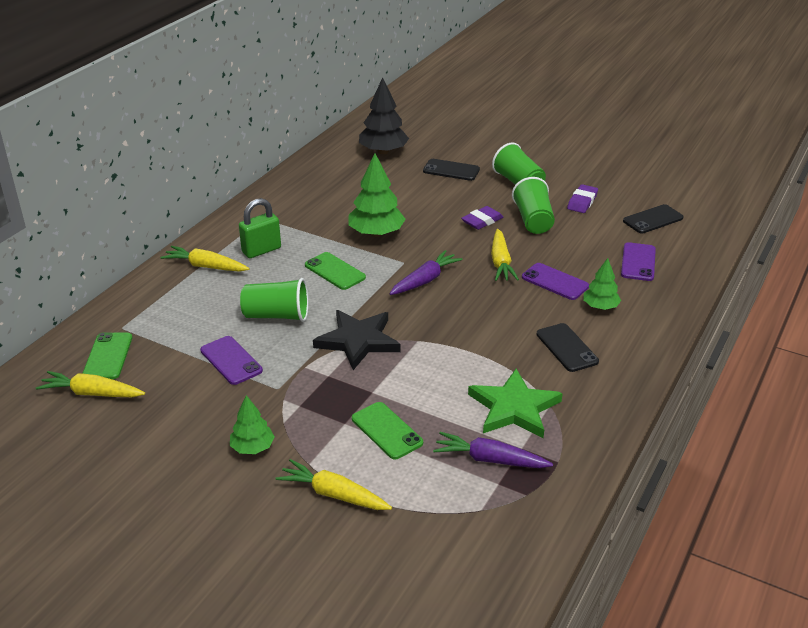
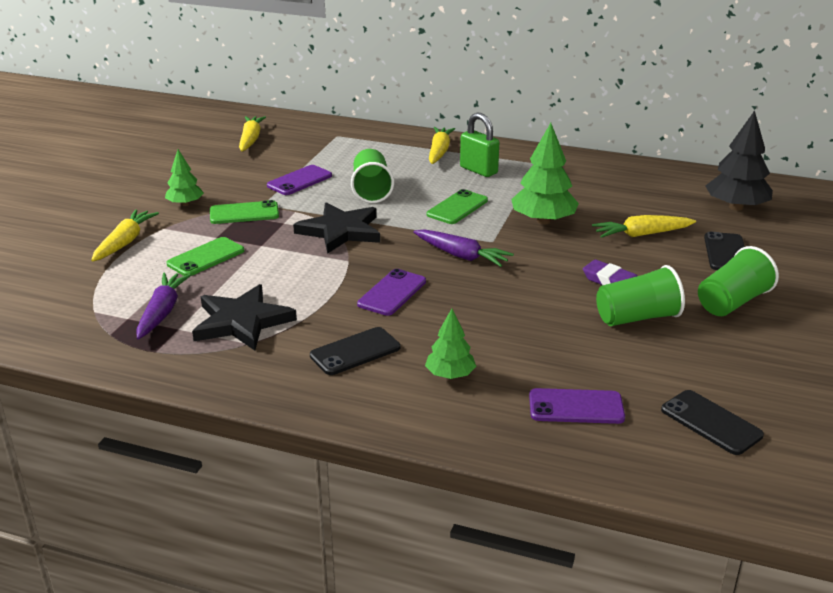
camera: 80 degrees right, 5 degrees down
green phone [82,332,132,379] -> green phone moved to [210,200,279,224]
green star [468,369,563,438] -> black star [192,284,297,351]
yellow carrot [491,229,519,281] -> yellow carrot moved to [592,215,696,238]
purple phone [522,263,589,300] -> purple phone moved to [357,269,426,316]
purple eraser [567,184,598,213] -> none

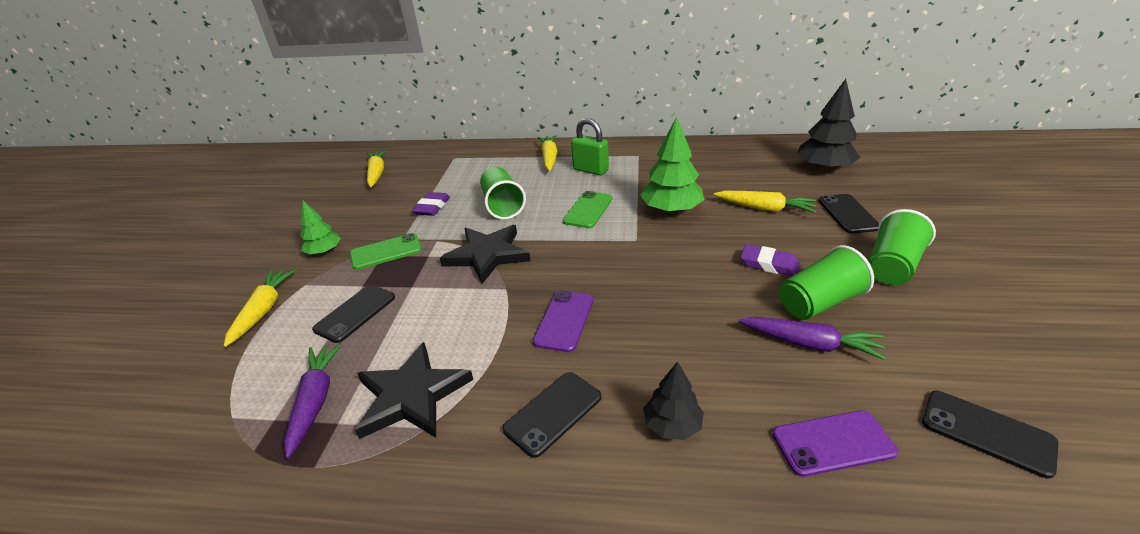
camera: 10 degrees left, 5 degrees up
green phone [167,237,244,276] -> black phone [312,285,395,343]
purple phone [267,165,332,195] -> purple eraser [412,192,450,216]
purple carrot [413,229,514,267] -> purple carrot moved to [738,317,886,360]
green tree [425,309,476,379] -> black tree [643,361,704,440]
yellow carrot [592,215,696,238] -> yellow carrot turned 135 degrees counterclockwise [714,191,816,213]

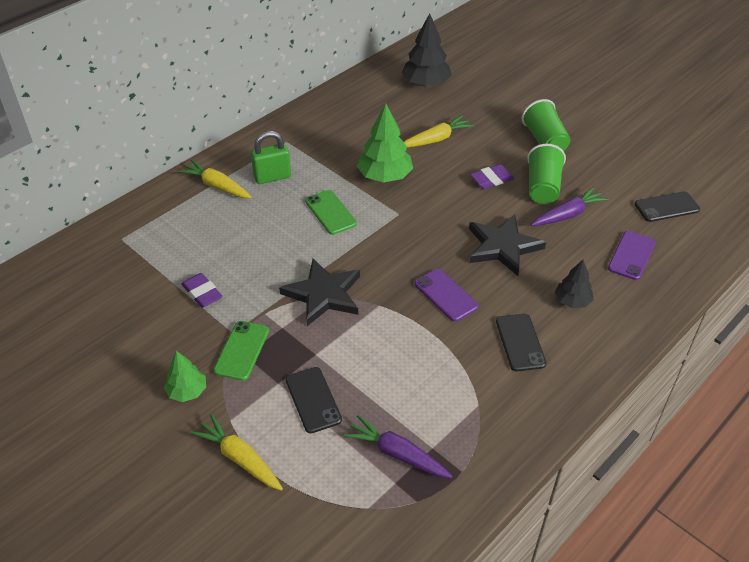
camera: 55 degrees left, 10 degrees up
black star [355,342,473,439] -> black star moved to [469,215,546,276]
yellow carrot [367,150,387,187] -> none
green cup [480,167,526,220] -> none
black phone [818,194,879,234] -> none

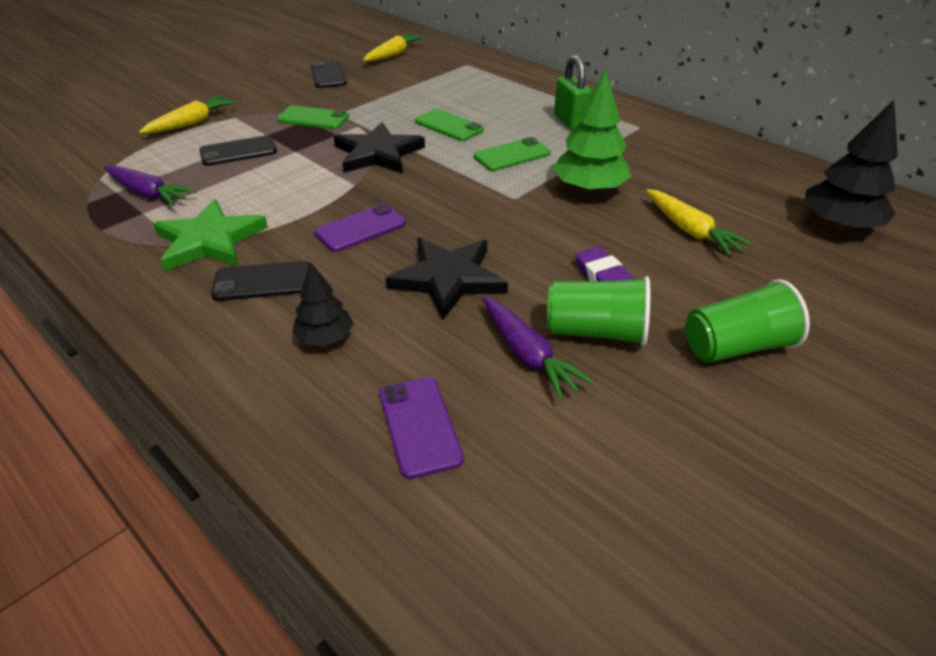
camera: 90 degrees right, 5 degrees down
green tree [164,351,206,402] -> none
yellow carrot [178,160,252,198] -> yellow carrot moved to [363,33,425,62]
purple eraser [181,273,223,308] -> none
purple carrot [344,415,452,478] -> purple carrot turned 90 degrees clockwise [104,165,196,206]
purple phone [608,231,656,280] -> purple phone turned 45 degrees clockwise [380,377,464,479]
black phone [634,191,700,222] -> black phone moved to [311,61,347,88]
none -> green star [153,199,268,271]
none -> green phone [415,109,484,141]

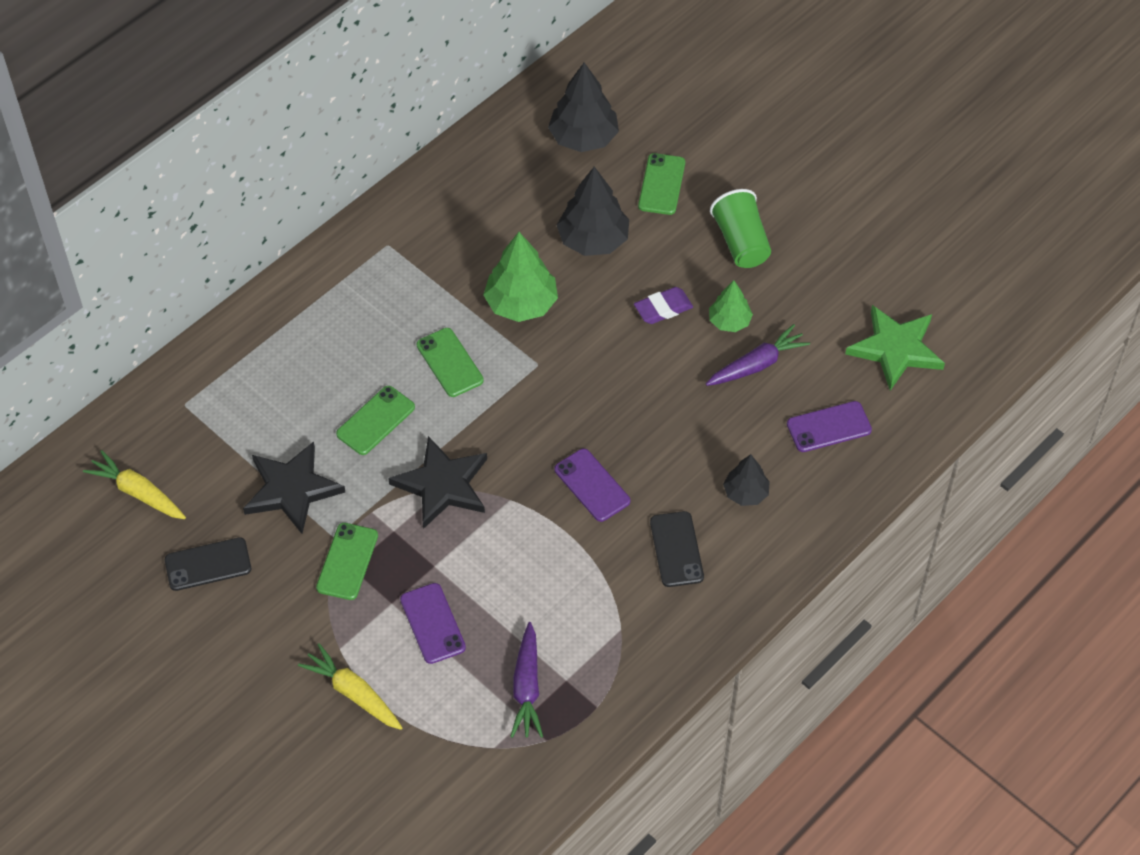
camera: 90 degrees left, 15 degrees up
purple carrot [104,165,196,206] -> purple carrot turned 150 degrees clockwise [510,622,543,738]
green star [153,199,268,271] -> green star moved to [845,305,945,391]
black phone [199,135,277,166] -> purple phone [400,583,466,664]
black star [386,238,508,320] -> black star moved to [243,441,345,534]
green cup [547,276,650,346] -> green tree [709,280,753,332]
green padlock [554,55,592,130] -> none
yellow carrot [646,189,753,256] -> black tree [557,166,629,256]
none -> green phone [638,153,685,215]

